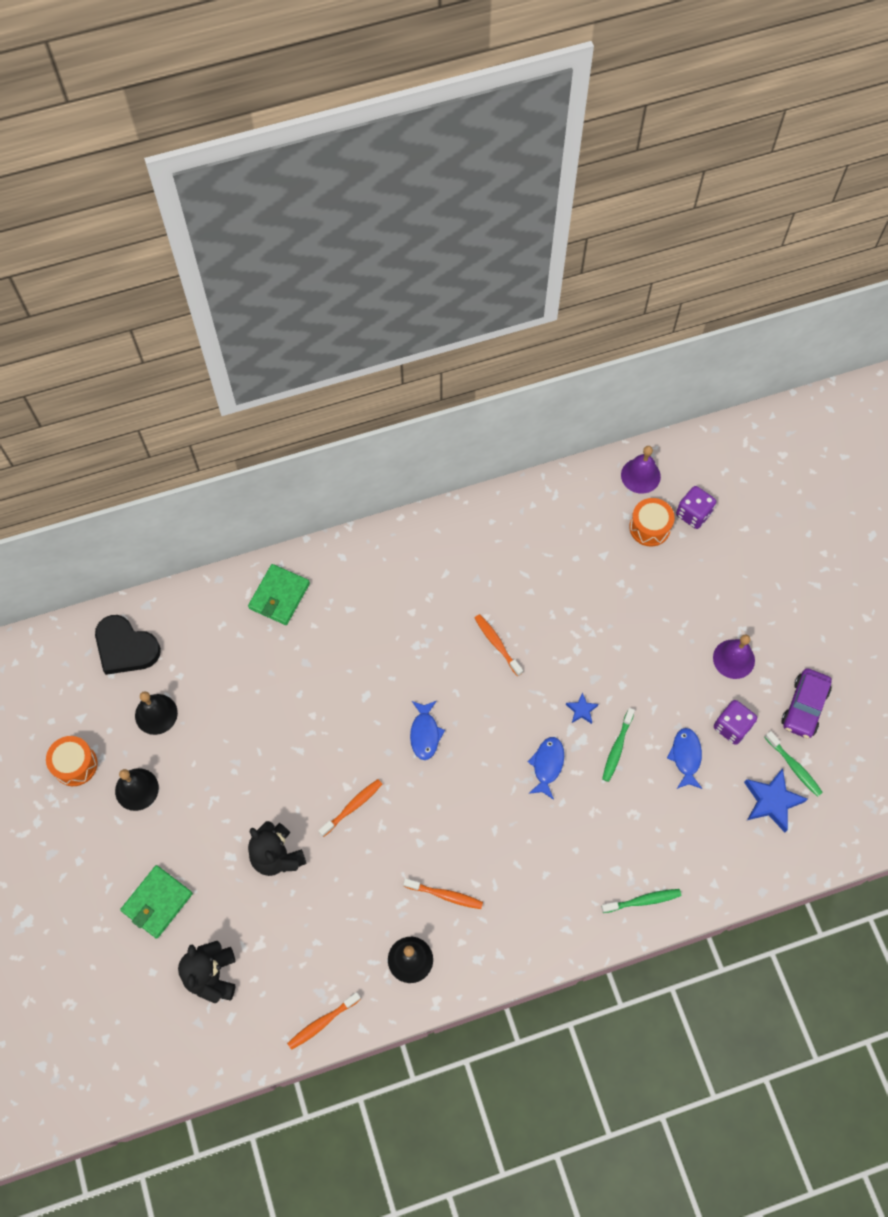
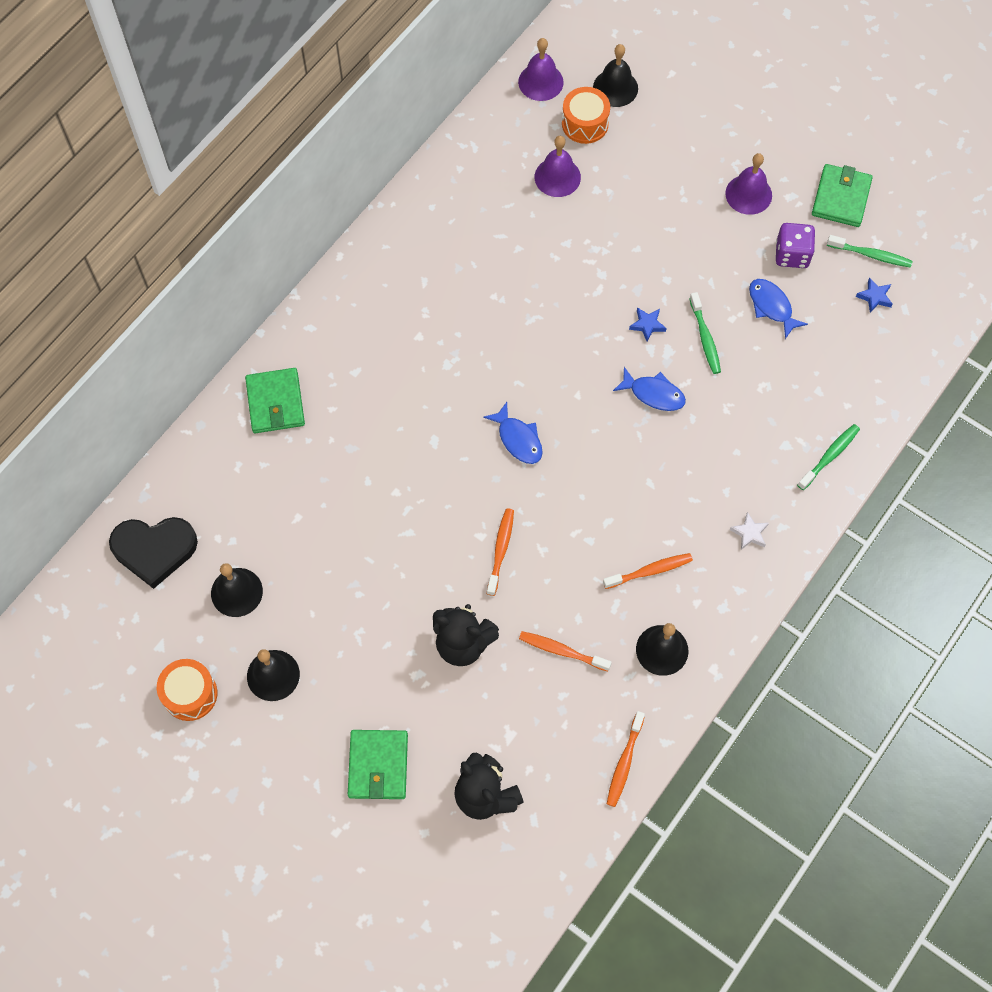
camera: 35 degrees left, 0 degrees up
orange toothbrush [475,614,523,676] -> orange toothbrush moved to [519,631,612,672]
blue fish [528,737,564,800] -> blue fish turned 135 degrees clockwise [613,367,686,411]
purple dice [676,486,716,529] -> black bell [593,44,638,107]
blue star [744,768,808,832] -> blue star [856,277,893,313], size x0.53
purple car [782,668,832,739] -> green wallet [812,164,873,227]
none -> purple bell [535,136,581,197]
none -> white star [730,512,769,550]

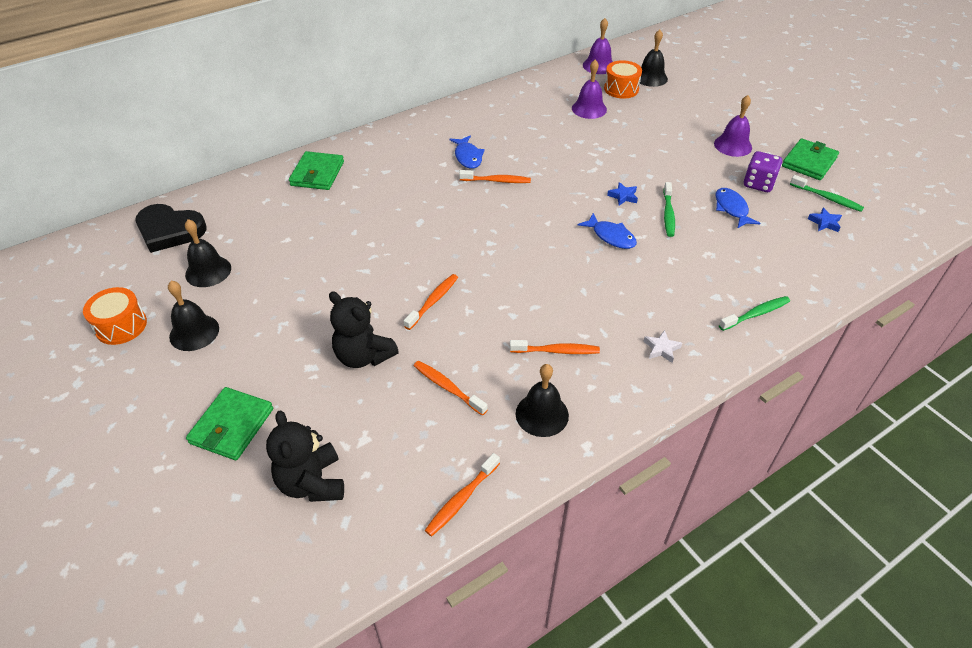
camera: 20 degrees right, 20 degrees down
blue fish [483,402,543,464] -> blue fish moved to [449,135,485,169]
none -> orange toothbrush [459,170,531,183]

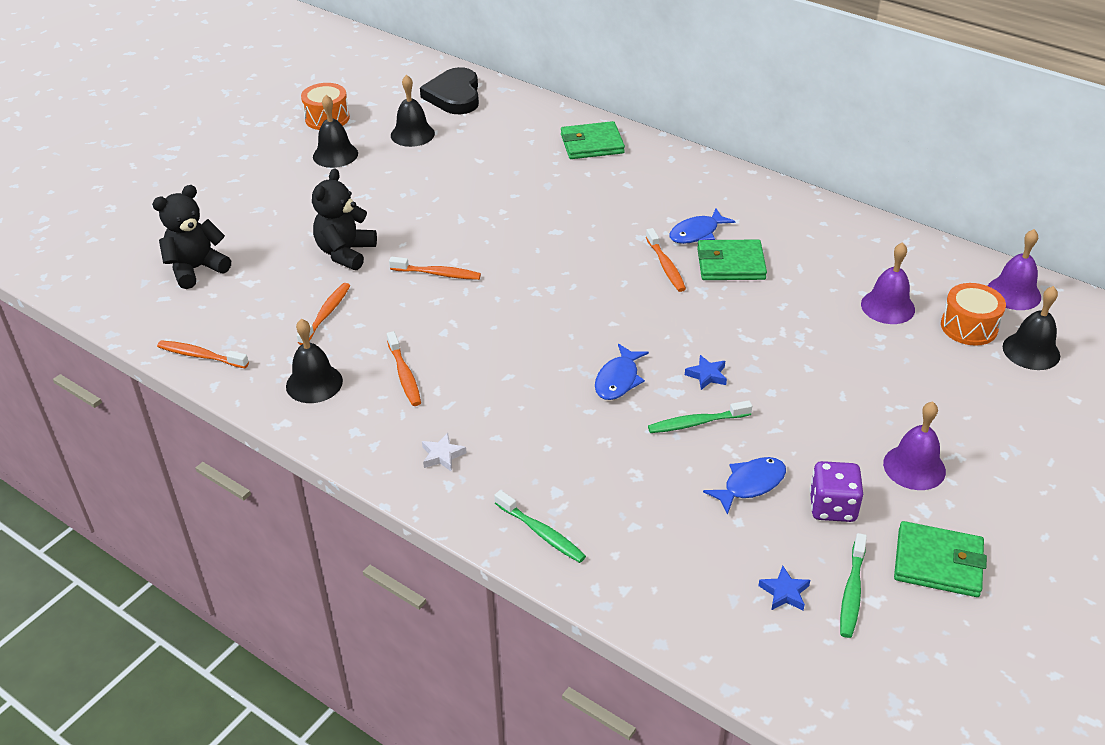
camera: 70 degrees right, 5 degrees down
green wallet [186,387,273,460] -> green wallet moved to [697,240,767,280]

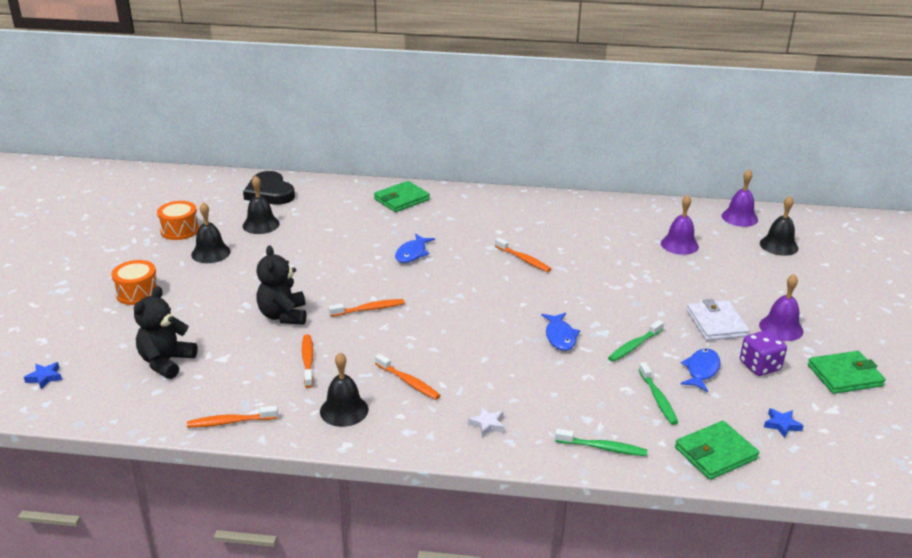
camera: 30 degrees left, 10 degrees down
blue fish [670,208,735,244] -> blue fish moved to [395,234,435,263]
blue star [685,355,727,390] -> blue star moved to [24,362,62,389]
green wallet [697,240,767,280] -> green wallet moved to [675,421,759,480]
green toothbrush [840,533,867,638] -> green toothbrush moved to [639,362,678,425]
orange drum [941,283,1006,346] -> orange drum moved to [111,260,159,305]
none -> white wallet [687,299,750,341]

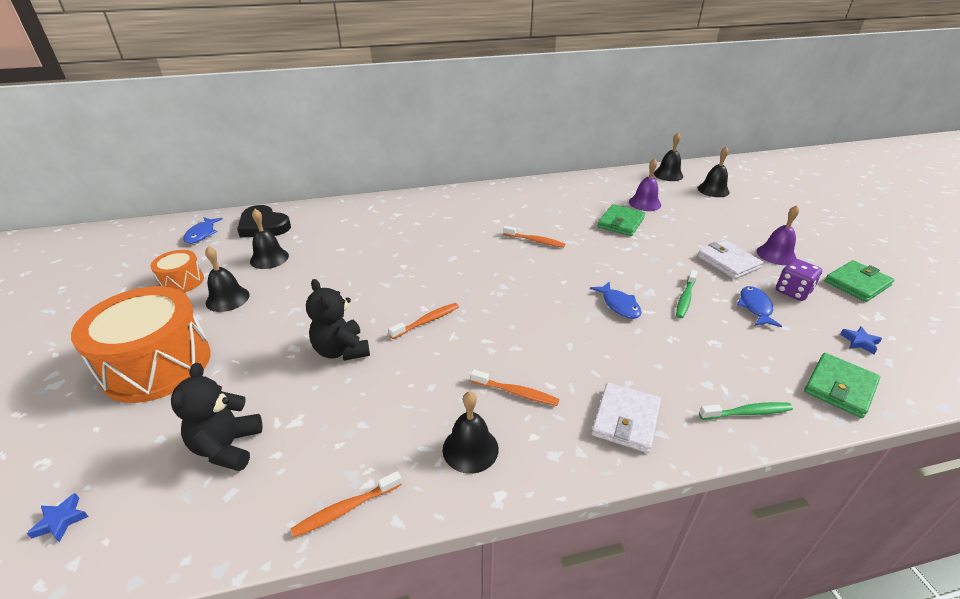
camera: 20 degrees left, 5 degrees up
orange drum [111,260,159,305] -> orange drum [71,286,211,403], size x2.03
orange toothbrush [302,334,313,388] -> none
green wallet [374,181,430,212] -> green wallet moved to [598,204,645,236]
blue fish [395,234,435,263] -> blue fish moved to [183,217,223,244]
white star [468,407,504,437] -> white wallet [591,382,661,453]
green toothbrush [639,362,678,425] -> none
purple bell [722,169,758,227] -> black bell [654,132,683,181]

